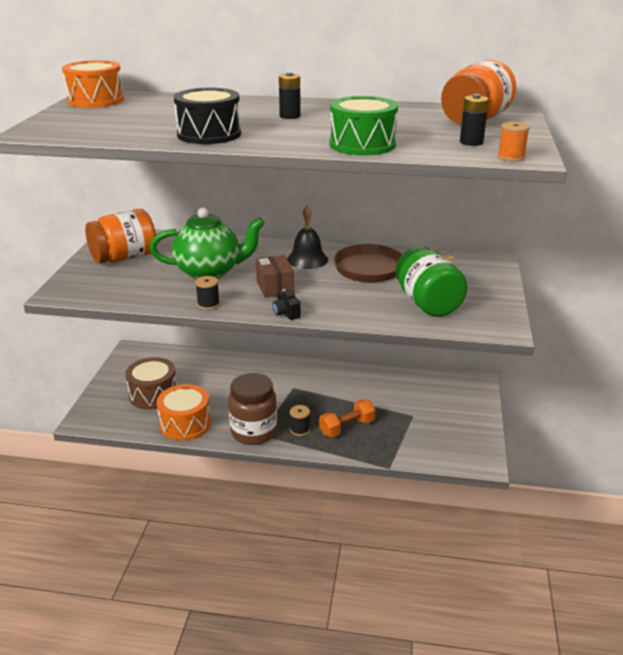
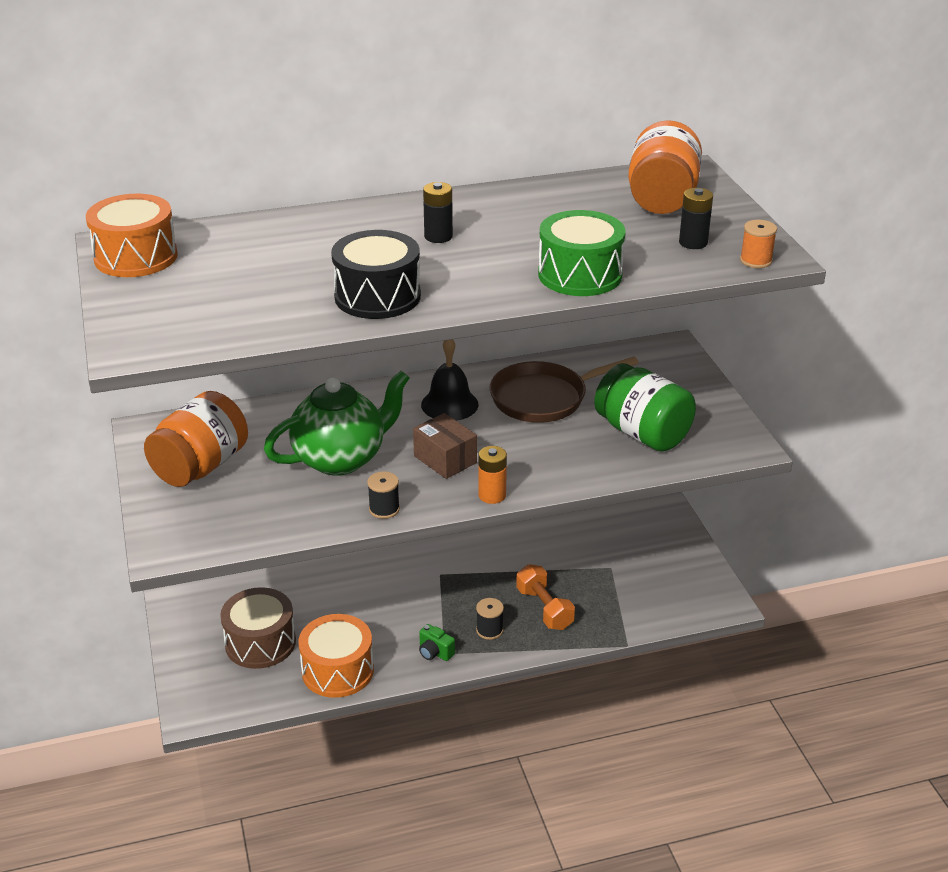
camera: 25 degrees left, 5 degrees up
brown jar [228,373,277,445] -> green camera [419,624,455,661]
black camera [272,289,301,320] -> orange battery [478,446,507,504]
orange dumbbell [319,399,375,437] -> orange dumbbell turned 60 degrees counterclockwise [516,564,575,630]

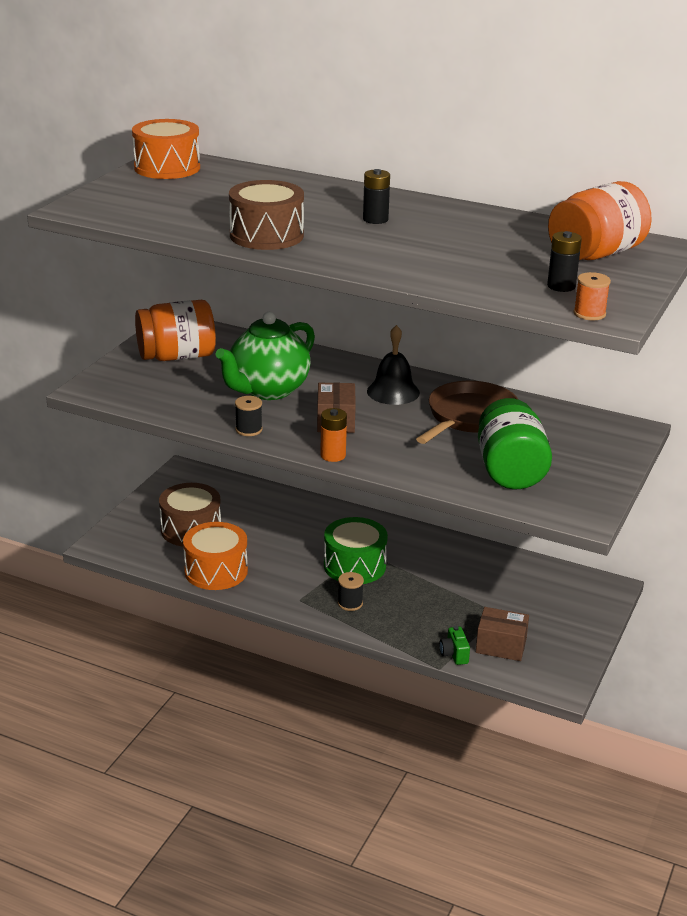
camera: 40 degrees right, 5 degrees down
green teapot [264,371,409,476] -> green teapot turned 120 degrees clockwise [216,312,315,400]
black drum [331,230,421,319] -> brown drum [229,180,304,250]
green camera [419,624,455,661] -> green camera moved to [439,626,470,665]
brown pan [490,357,639,423] -> brown pan turned 105 degrees clockwise [416,381,519,444]
orange dumbbell [516,564,575,630] -> none
green drum [538,210,626,296] -> green drum moved to [324,517,388,584]
none -> brown box [476,607,529,661]

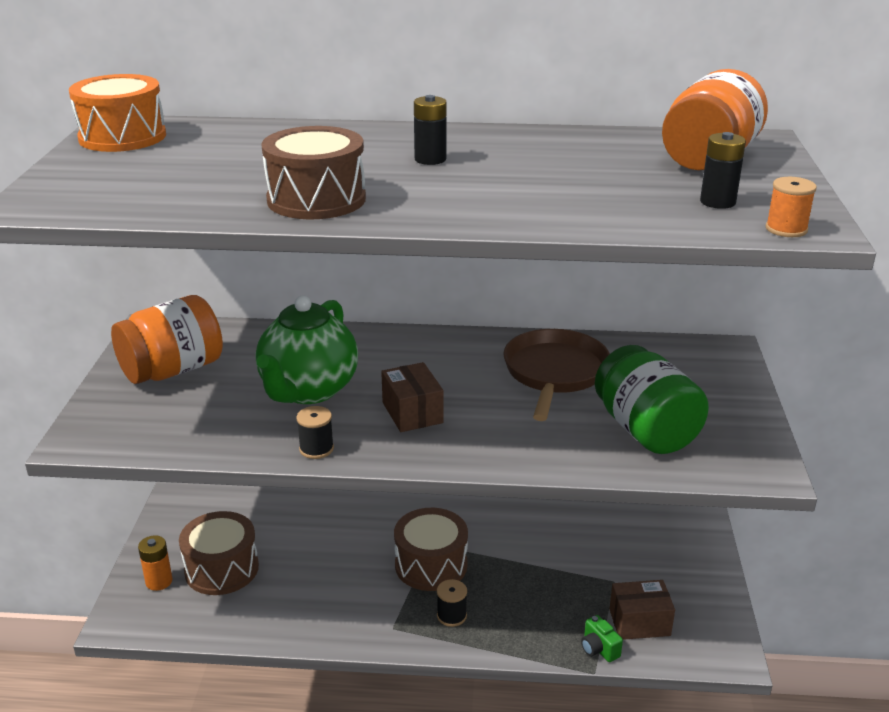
camera: 20 degrees left, 0 degrees up
orange drum [183,522,248,590] -> none
orange battery [320,408,347,462] -> orange battery moved to [138,535,172,591]
green drum [324,517,388,584] -> brown drum [394,508,468,591]
black bell [367,325,420,405] -> none

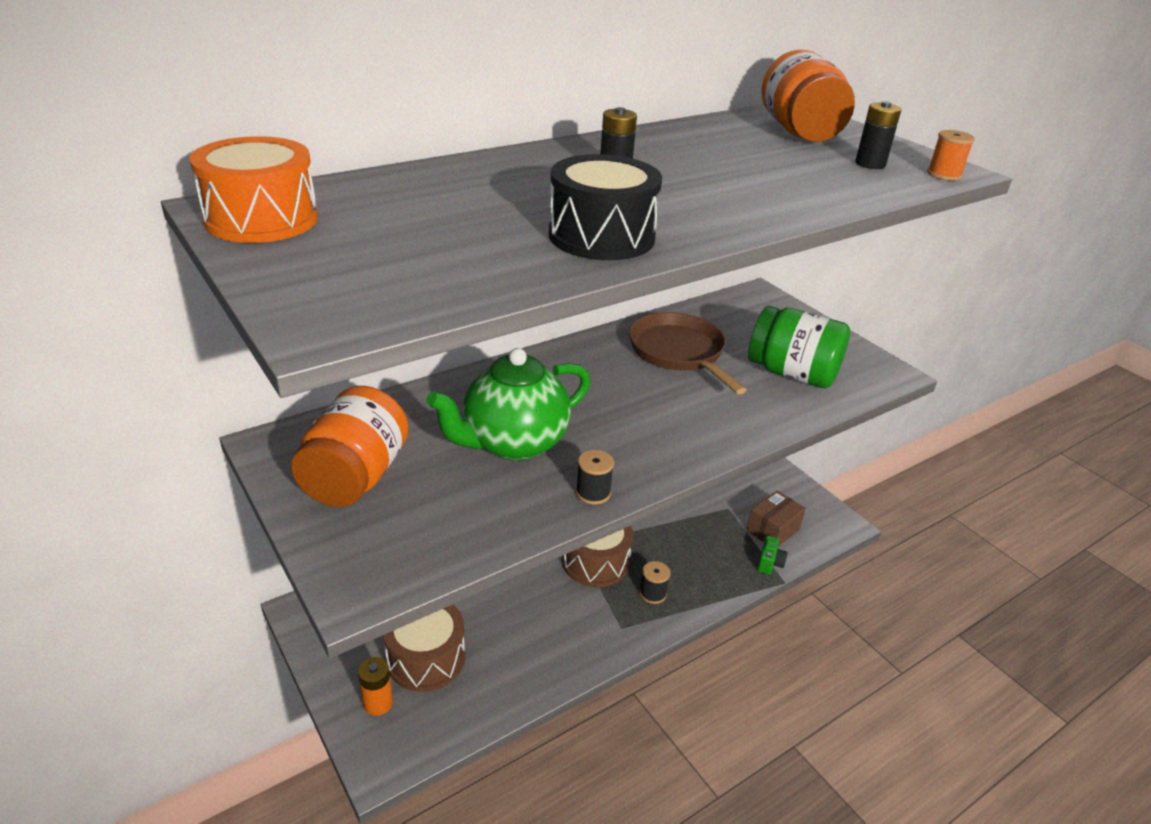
camera: 40 degrees left, 5 degrees up
green teapot [256,295,358,404] -> green teapot turned 75 degrees clockwise [427,348,591,461]
brown drum [261,126,366,219] -> black drum [549,154,662,260]
brown box [381,362,444,432] -> none
green camera [581,615,623,662] -> green camera turned 90 degrees counterclockwise [757,535,788,575]

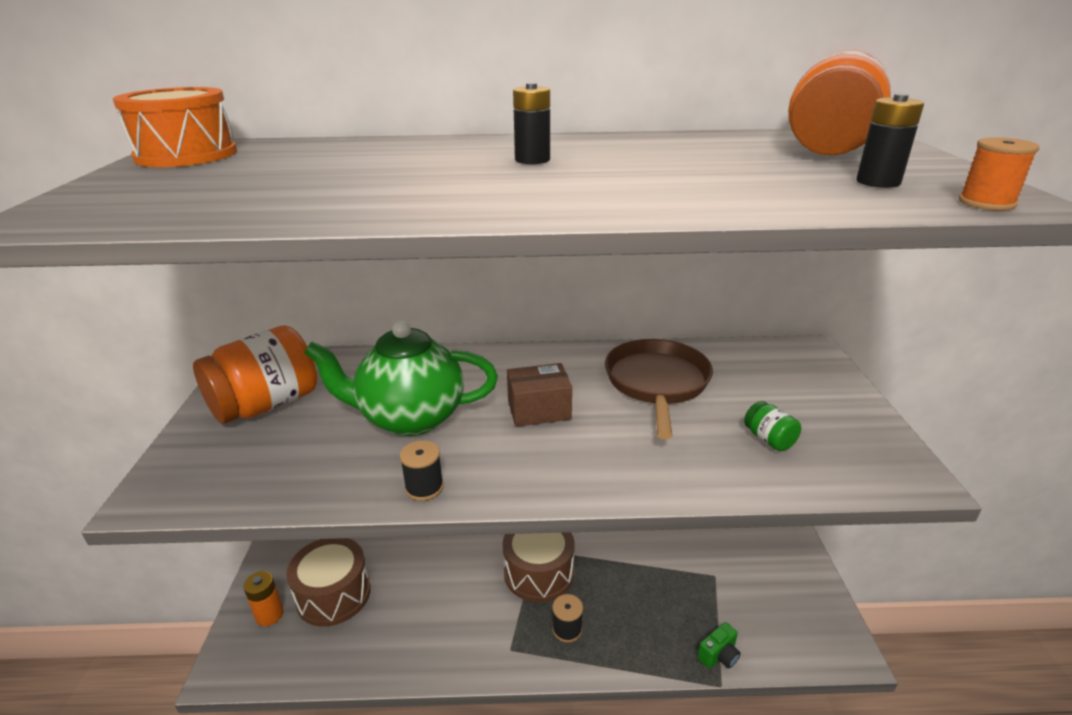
camera: 35 degrees right, 5 degrees down
black drum [549,154,662,260] -> none
brown box [746,491,806,546] -> brown box moved to [507,363,572,427]
green jar [748,306,850,388] -> green jar [744,401,801,451], size x0.44

